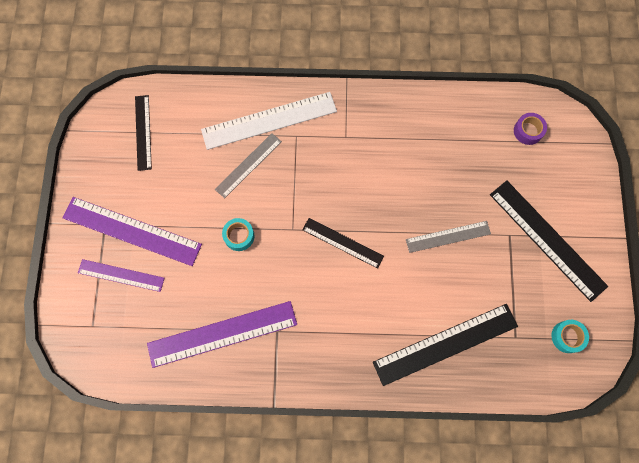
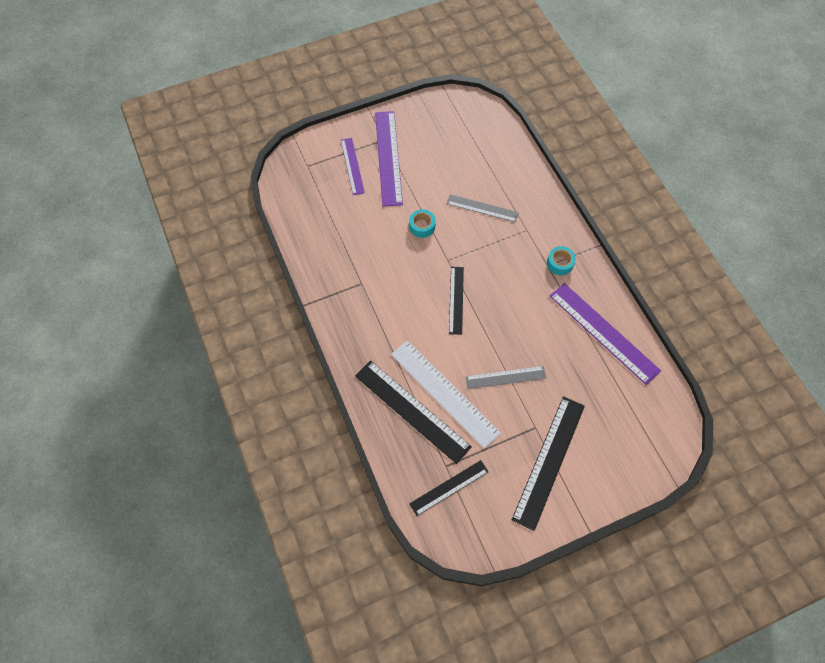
camera: 65 degrees right, 10 degrees down
black ruler [135,95,152,171] -> black ruler moved to [409,460,488,516]
purple ruler [147,301,297,368] -> purple ruler moved to [550,283,661,385]
white ruler [201,92,337,150] -> white ruler moved to [391,340,501,449]
grey ruler [406,221,491,253] -> grey ruler turned 60 degrees counterclockwise [466,366,546,389]
purple tape [514,113,547,145] -> none
turquoise tape [551,320,589,353] -> turquoise tape moved to [547,246,576,275]

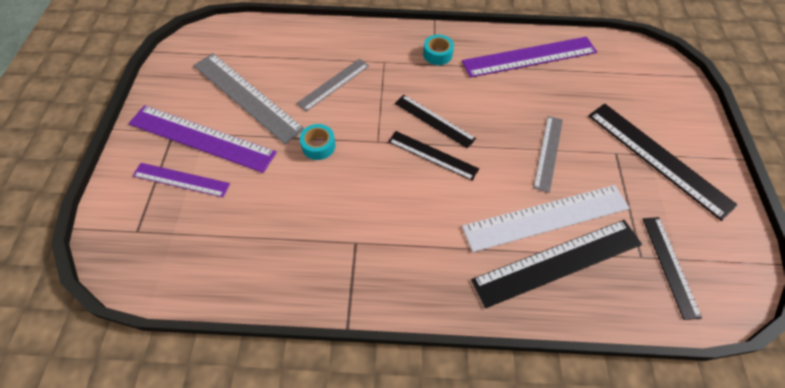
camera: 65 degrees left, 5 degrees down
none -> grey ruler [193,53,305,144]
none -> black ruler [395,95,476,149]

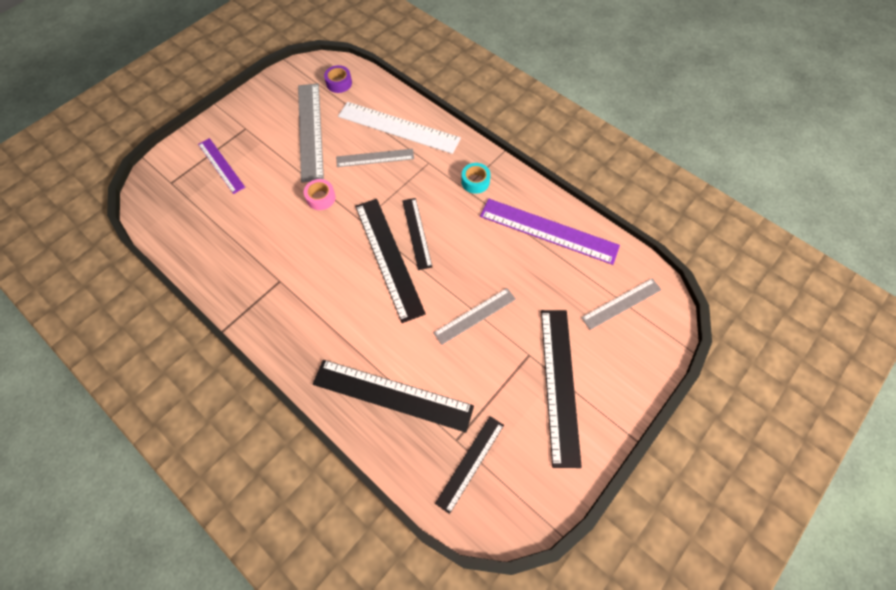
camera: 40 degrees right, 5 degrees up
purple ruler [128,105,277,173] -> none
turquoise tape [300,124,336,160] -> pink tape [304,179,336,210]
black ruler [388,131,479,181] -> black ruler [355,199,426,323], size x1.68
white ruler [462,185,630,252] -> white ruler moved to [338,102,461,154]
none -> purple tape [324,65,352,93]
none -> grey ruler [581,278,661,330]

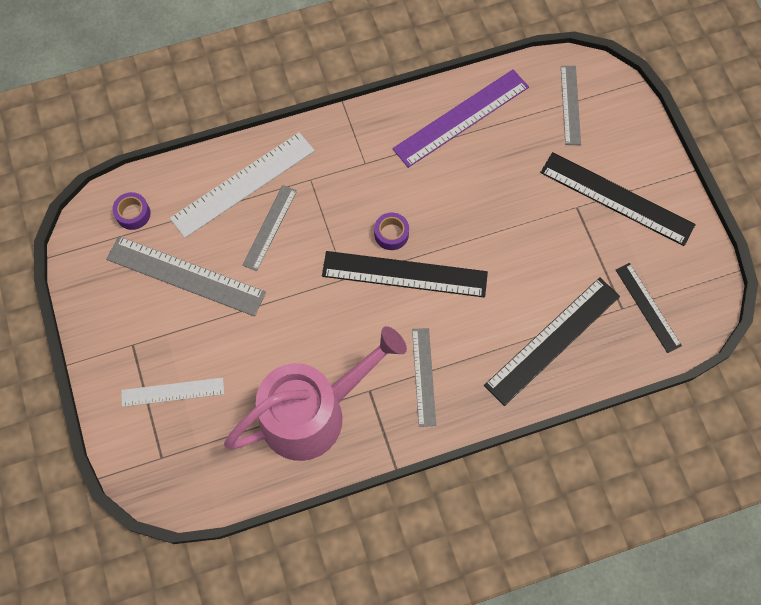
camera: 60 degrees left, 5 degrees up
purple ruler [198,138,245,194] -> white ruler [121,378,224,407]
pink tape [304,179,336,210] -> none
black ruler [402,198,432,270] -> purple tape [374,212,409,250]
grey ruler [433,288,516,345] -> grey ruler moved to [412,328,436,427]
turquoise tape [461,163,491,194] -> none
none -> pink watering can [224,326,407,461]

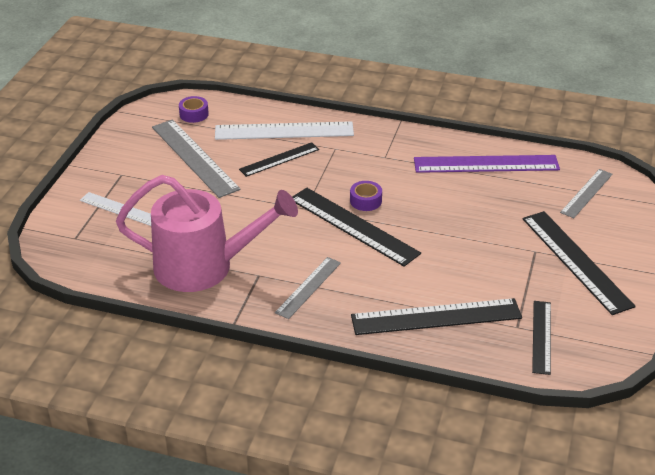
camera: 35 degrees right, 30 degrees down
grey ruler [242,185,297,271] -> black ruler [239,142,319,177]

